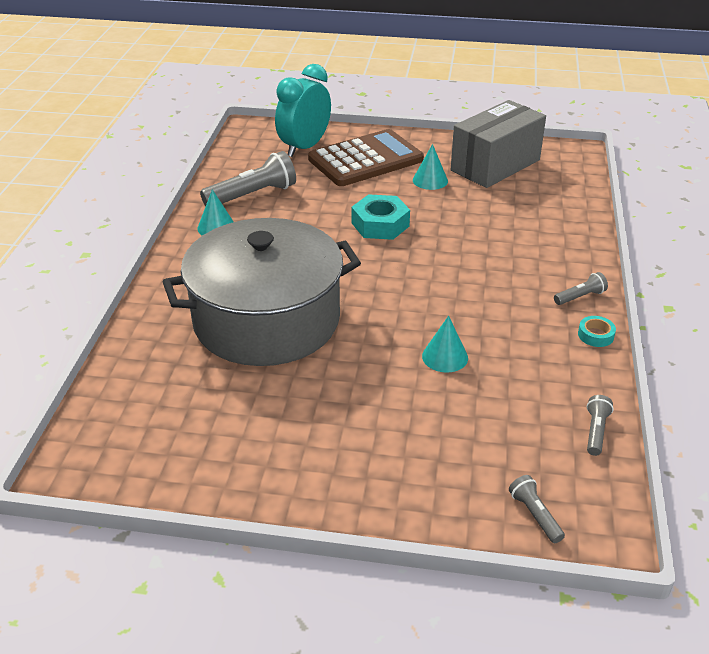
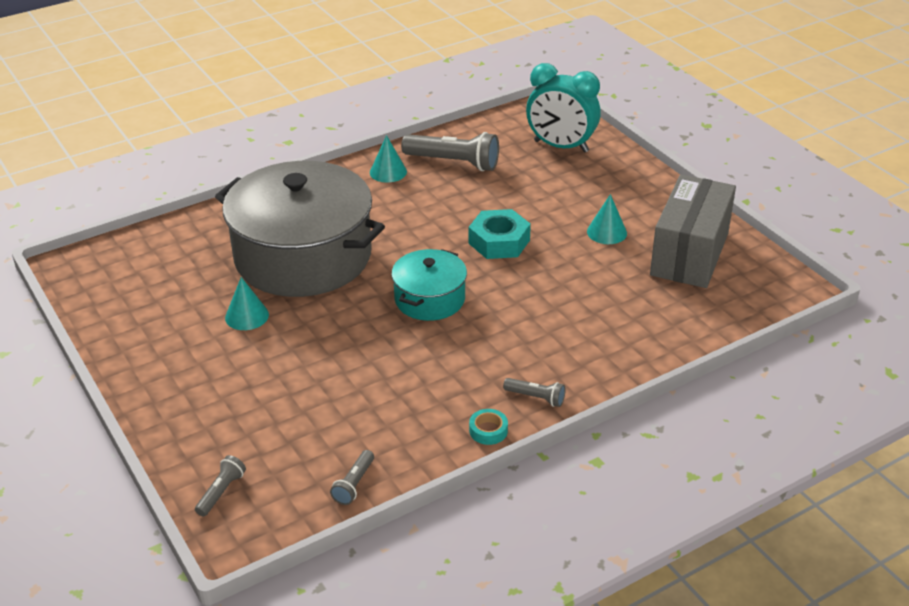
camera: 50 degrees right, 0 degrees up
turquoise clock [275,64,331,157] -> turquoise clock turned 150 degrees counterclockwise [526,63,601,153]
brown calculator [308,129,424,186] -> none
turquoise cone [422,316,468,373] -> turquoise cone moved to [225,277,269,330]
grey box [451,100,546,188] -> grey box turned 75 degrees counterclockwise [650,174,736,288]
grey flashlight [587,395,614,456] -> grey flashlight turned 135 degrees clockwise [330,450,374,505]
none -> turquoise pot [391,249,467,321]

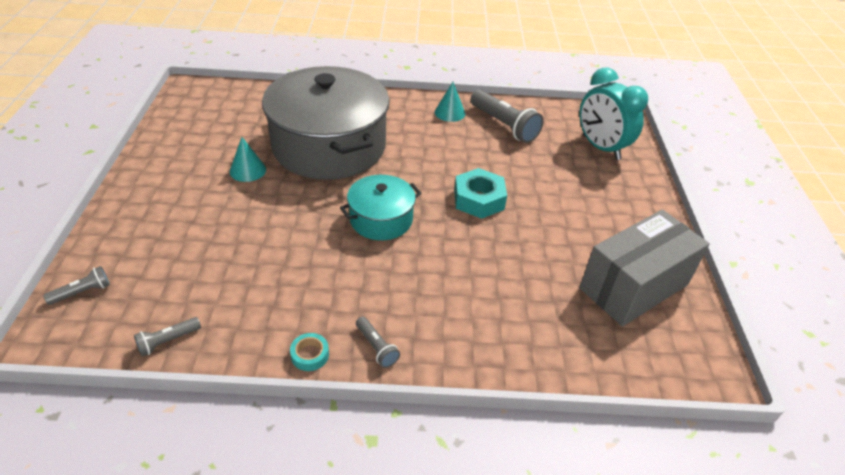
camera: 30 degrees right, 5 degrees up
turquoise cone [587,194,627,244] -> none

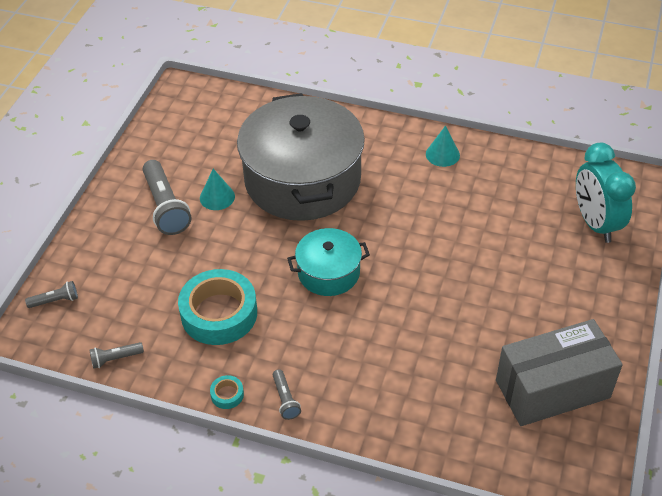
camera: 20 degrees right, 5 degrees up
turquoise nut [454,168,507,219] -> none
grey flashlight [471,90,544,143] -> grey flashlight moved to [143,160,191,235]
none -> turquoise tape [178,269,257,345]

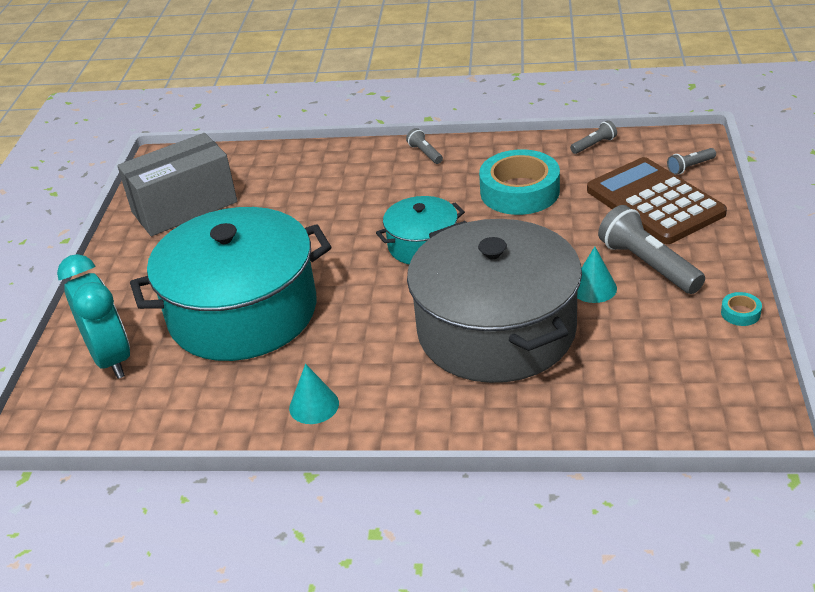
camera: 170 degrees right, 10 degrees down
turquoise tape [210,375,244,409] -> turquoise tape moved to [721,292,762,326]
none -> turquoise pot [130,207,331,361]
none -> brown calculator [587,157,727,244]

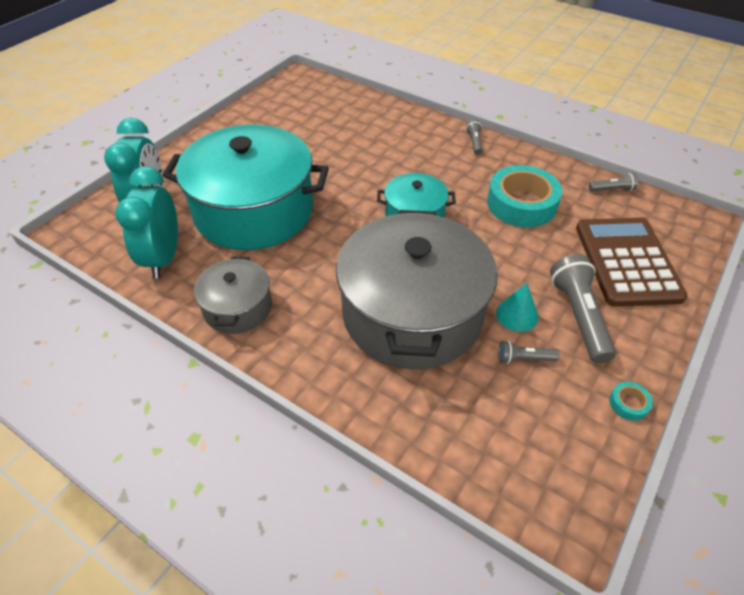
camera: 25 degrees right, 10 degrees up
grey box [117,133,237,236] -> none
turquoise cone [289,364,339,424] -> grey pot [194,257,272,334]
grey flashlight [667,148,716,175] -> grey flashlight moved to [498,340,560,364]
none -> turquoise clock [115,166,178,279]

